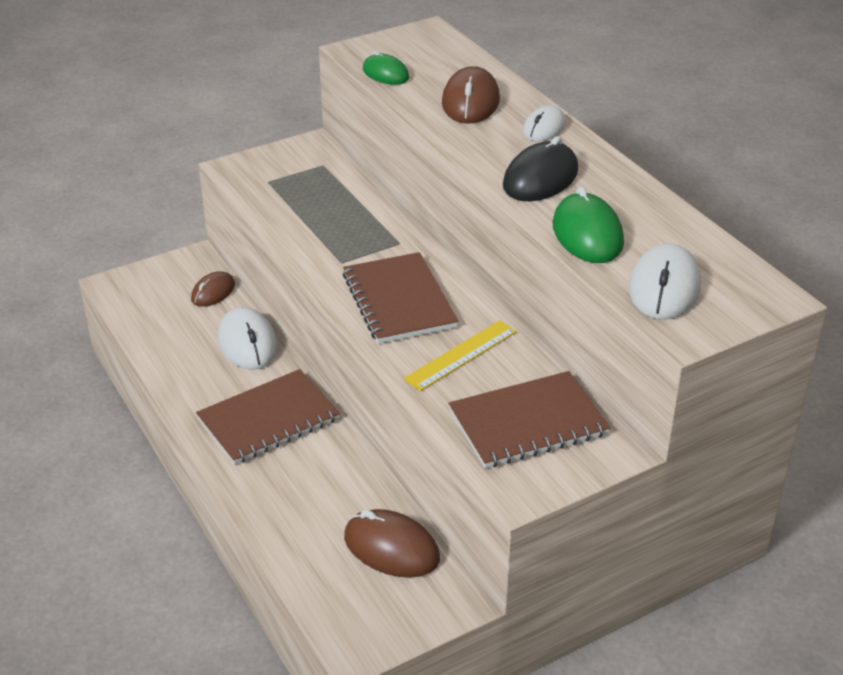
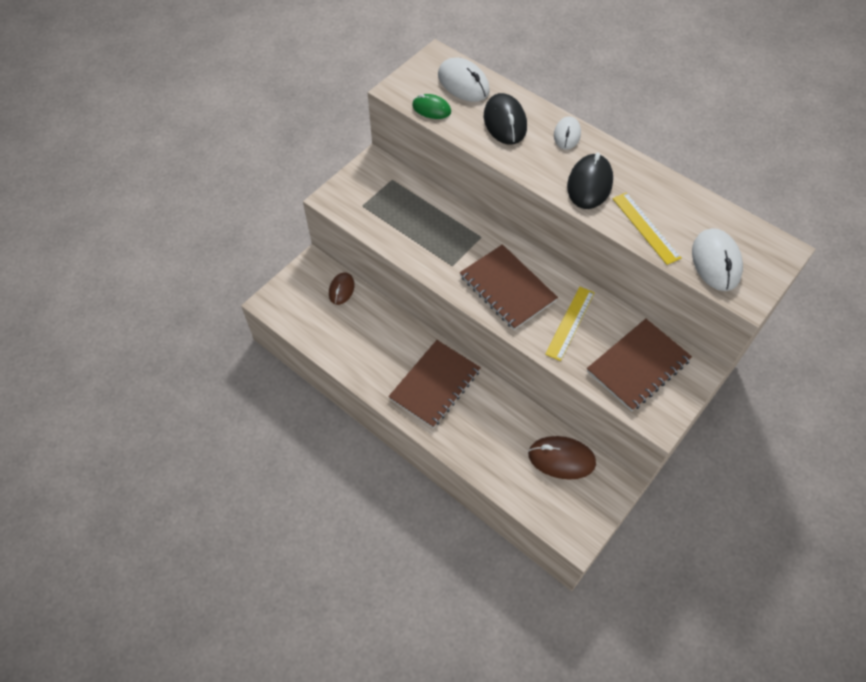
camera: 20 degrees left, 20 degrees up
white mouse [218,307,278,370] -> white mouse moved to [438,57,490,102]
brown mouse [442,66,500,123] -> black mouse [484,93,527,145]
green mouse [553,187,624,263] -> yellow ruler [613,192,681,265]

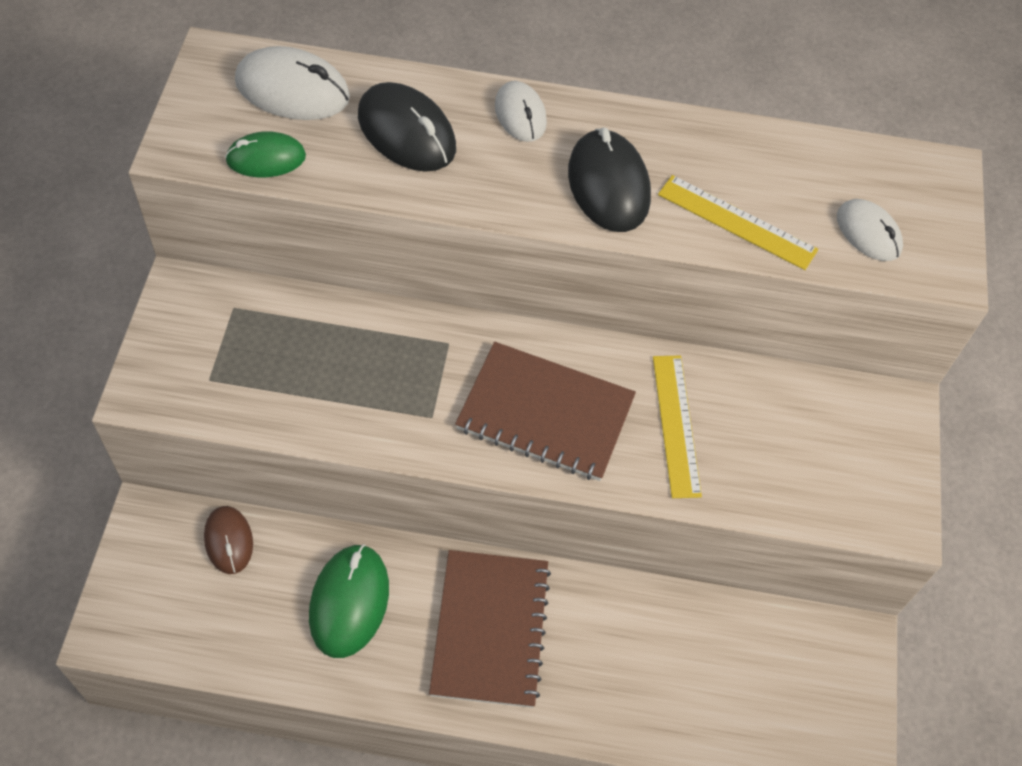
camera: 35 degrees left, 0 degrees up
brown mouse [528,436,596,480] -> none
brown notebook [587,319,692,411] -> none
white mouse [692,228,743,291] -> white mouse [837,199,903,261], size x0.64
none -> green mouse [309,544,389,658]

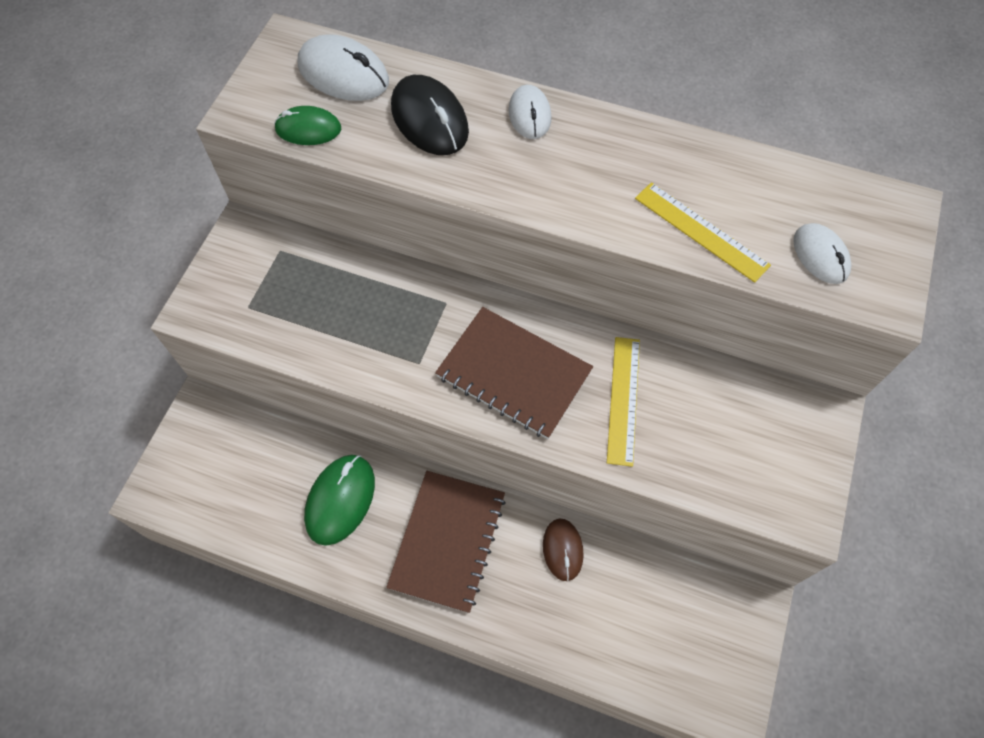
camera: 15 degrees right, 5 degrees up
brown mouse [204,506,253,574] -> brown mouse moved to [543,519,584,581]
black mouse [568,128,651,232] -> none

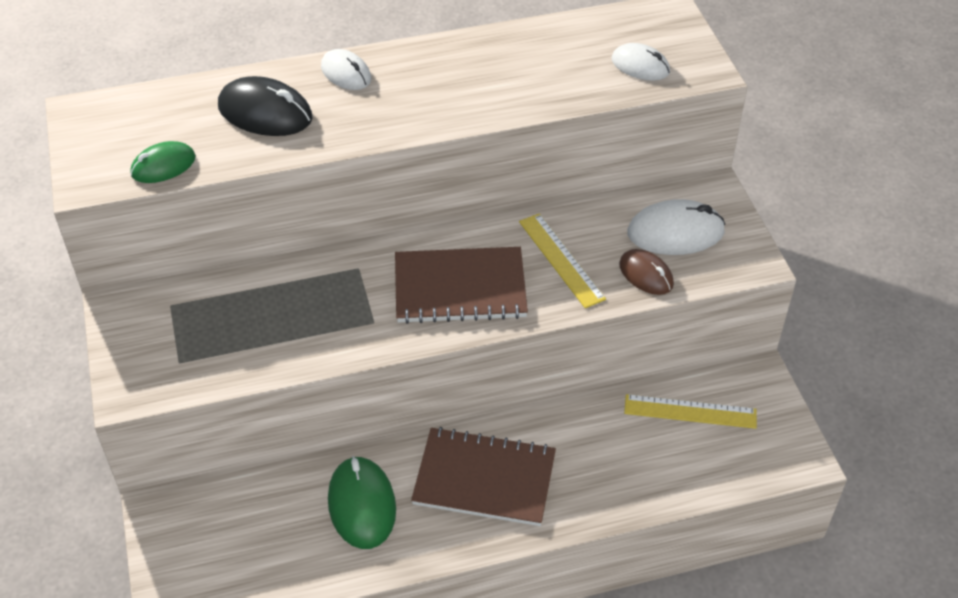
camera: 35 degrees left, 15 degrees down
white mouse [298,34,389,101] -> white mouse moved to [627,199,725,255]
brown notebook [386,471,506,613] -> brown notebook turned 60 degrees counterclockwise [411,427,556,526]
brown mouse [543,519,584,581] -> brown mouse moved to [619,249,674,295]
yellow ruler [635,182,771,283] -> yellow ruler moved to [624,394,757,429]

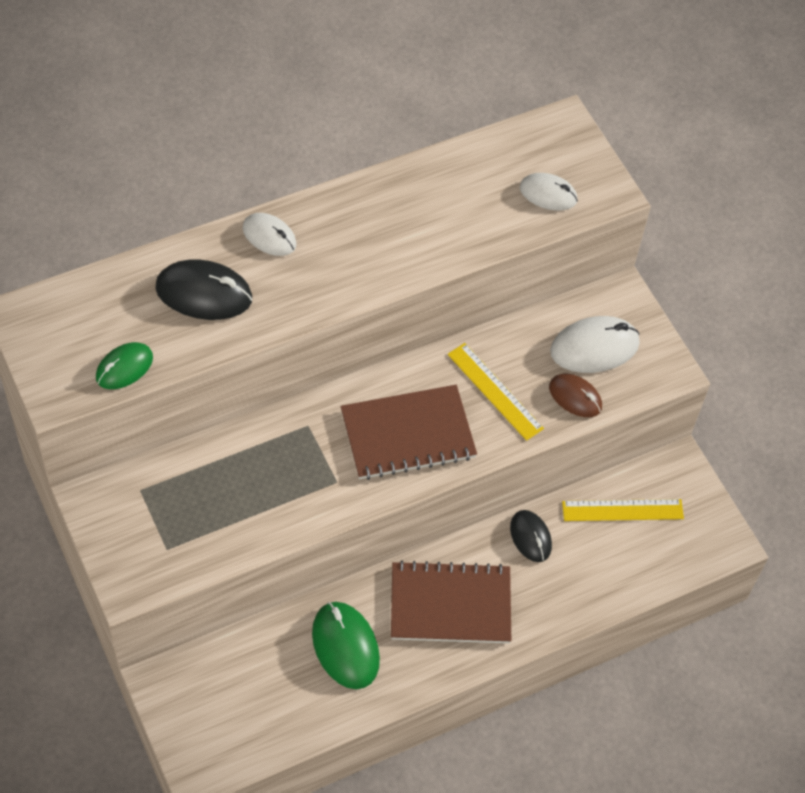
camera: 15 degrees left, 10 degrees up
none -> black mouse [510,510,552,562]

